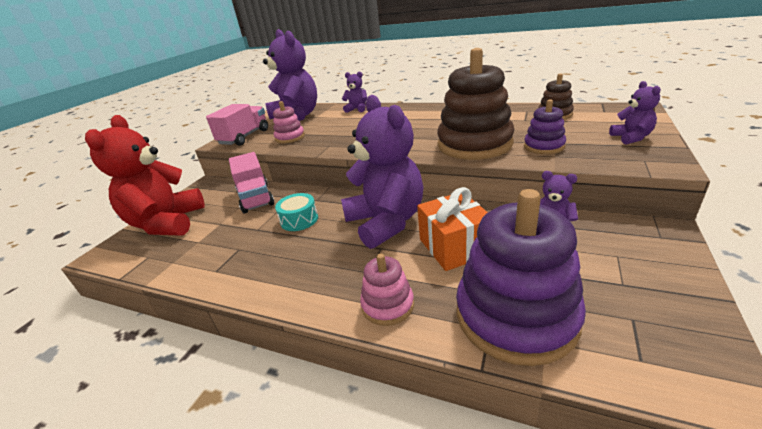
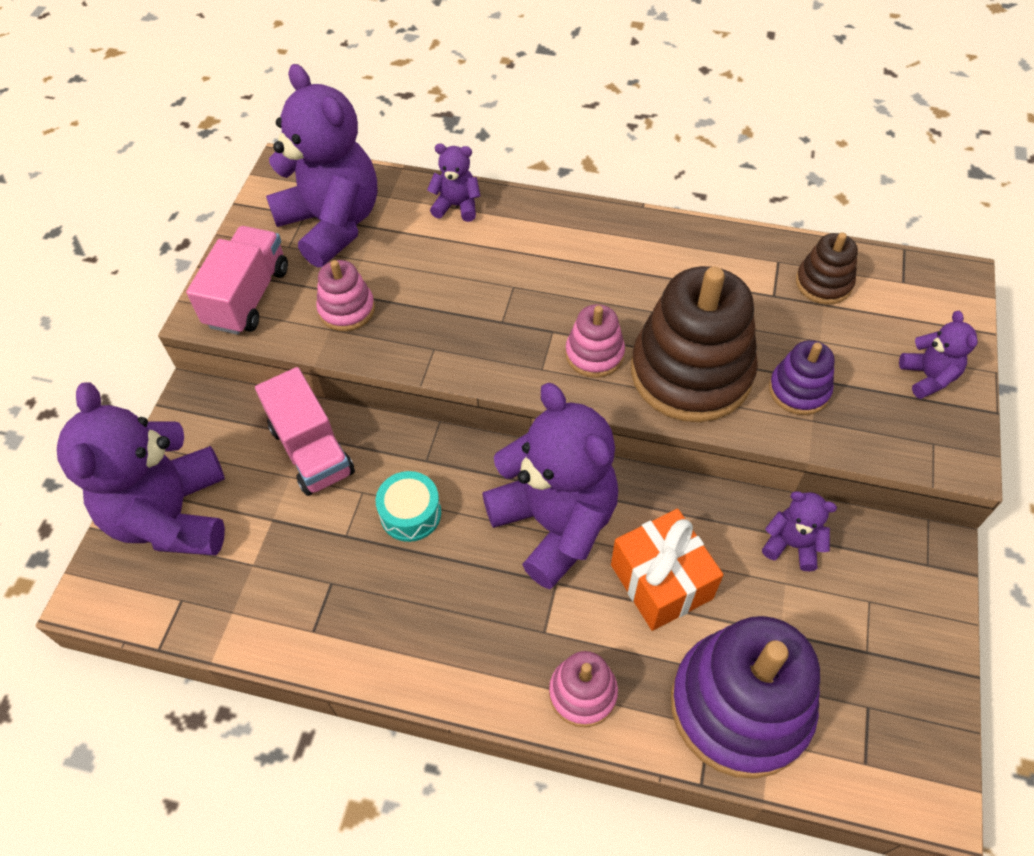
camera: 10 degrees left, 25 degrees up
red teddy bear [85,115,205,235] -> purple teddy bear [57,382,225,556]
none -> pink stacking toy [565,304,625,378]

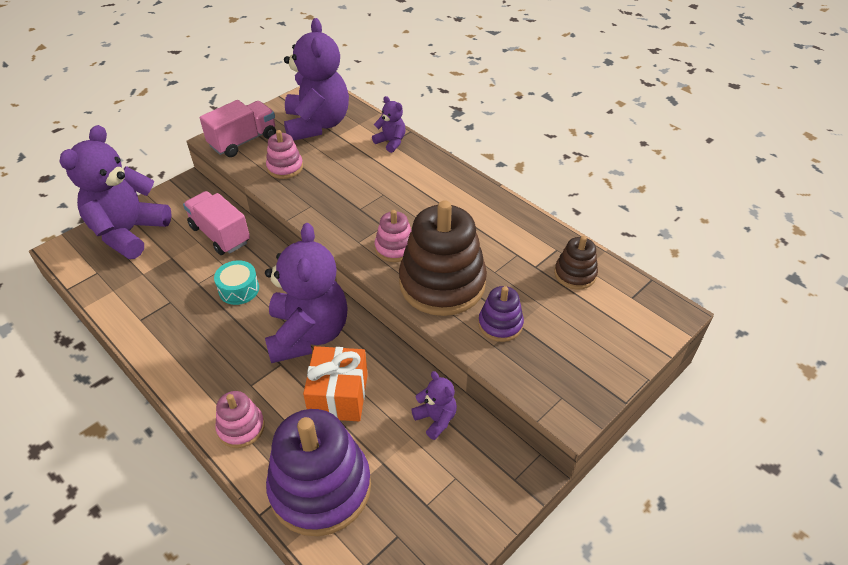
camera: 30 degrees right, 10 degrees down
pink truck [255,367,355,496] -> pink truck turned 135 degrees clockwise [183,191,250,255]
purple teddy bear [899,311,978,399] -> none

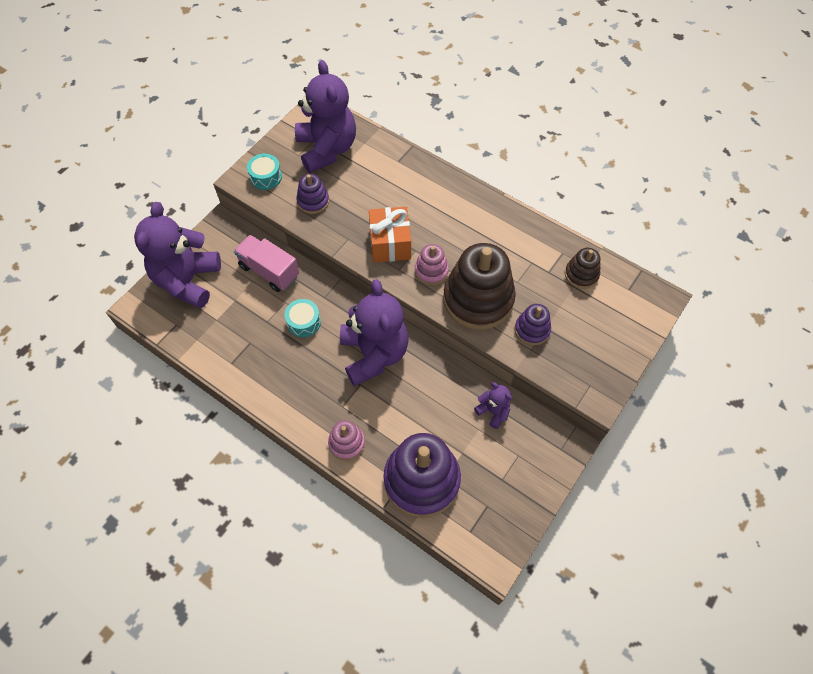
camera: 10 degrees left, 15 degrees up
pink truck [200,100,276,157] -> turquoise drum [247,154,282,190]
pink stacking toy [266,130,303,179] -> purple stacking toy [296,174,329,214]
orange gift [303,346,368,421] -> orange gift moved to [369,207,411,263]
purple teddy bear [372,96,406,153] -> none

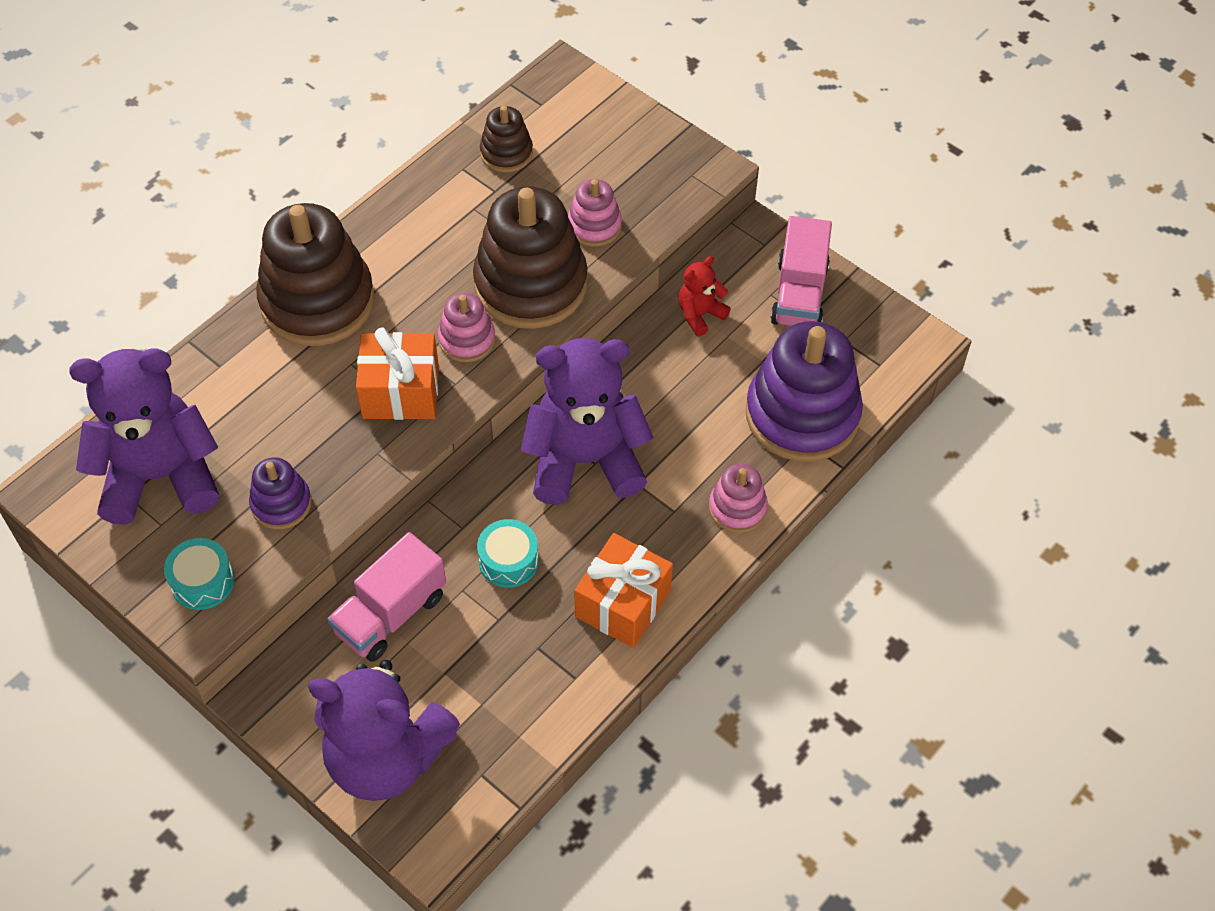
camera: 85 degrees left, 5 degrees down
purple teddy bear [474,382,512,429] -> red teddy bear [678,256,731,336]
purple stacking toy [515,304,551,346] -> pink stacking toy [568,179,622,247]
none -> brown stacking toy [256,203,374,346]
none -> orange gift [574,533,673,648]
none -> pink truck [770,216,832,326]

